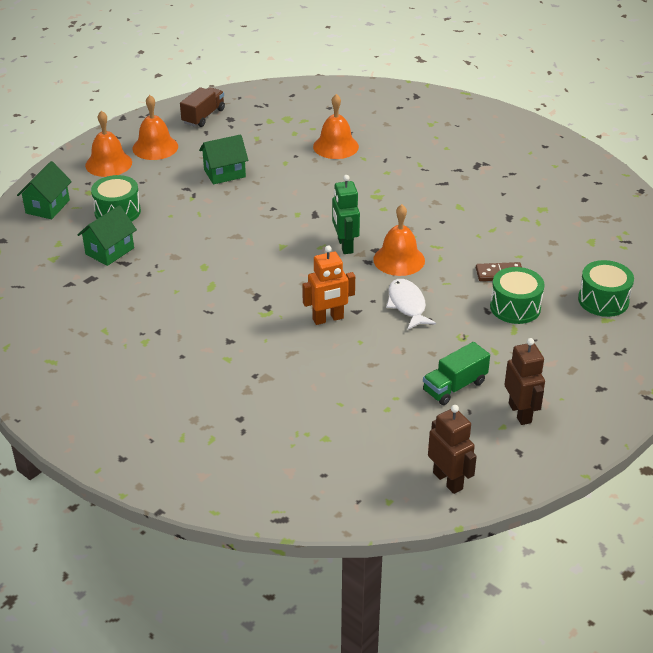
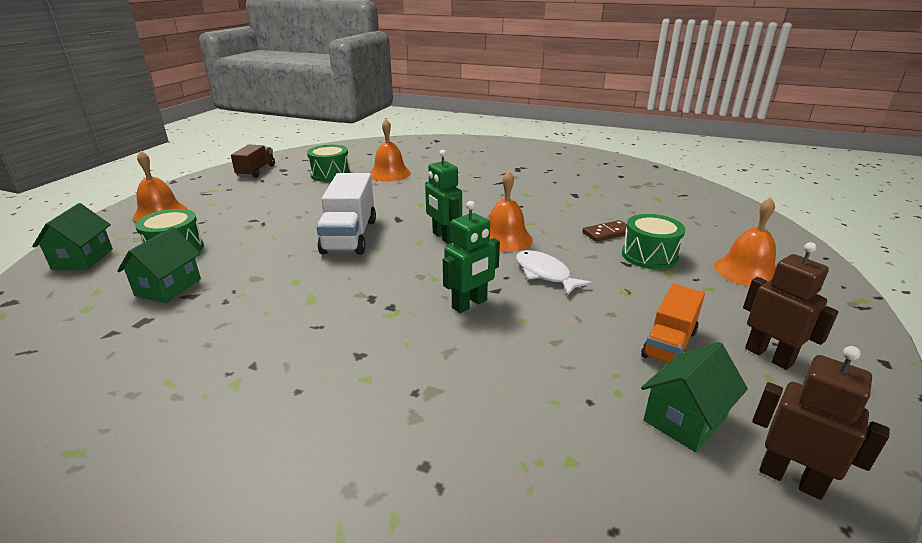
camera: 20 degrees left, 10 degrees down
orange bell [132,95,178,160] -> orange bell moved to [714,197,776,287]
green house [199,134,248,184] -> green house moved to [641,342,748,452]
orange robot [302,246,355,325] -> green robot [443,201,500,313]
green truck [423,342,490,405] -> orange truck [641,284,705,364]
green drum [578,260,634,317] -> green drum moved to [307,145,350,182]
none -> white truck [317,173,376,255]

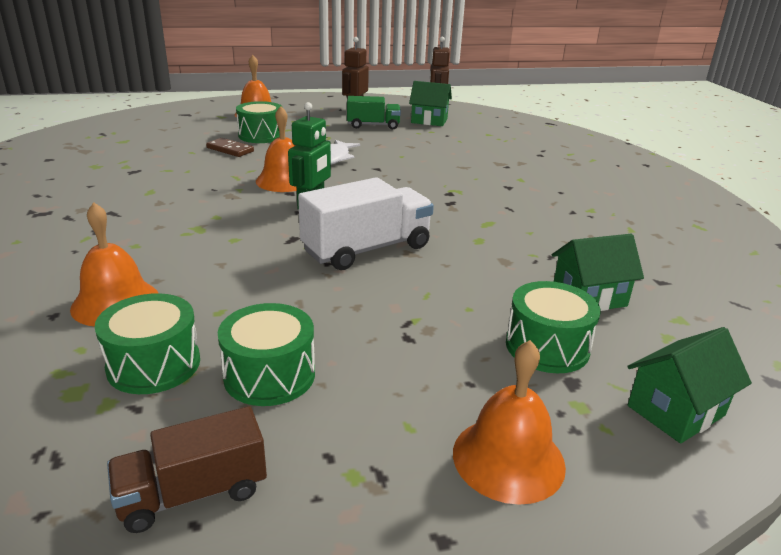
camera: 125 degrees left, 0 degrees up
green robot [443,201,500,313] -> none
orange truck [641,284,705,364] -> green truck [347,96,401,129]
none -> green drum [218,303,315,406]

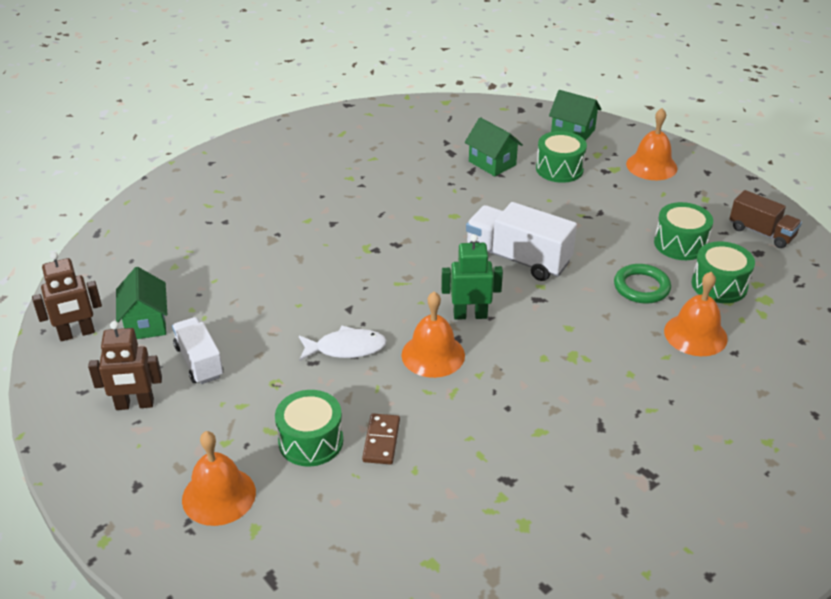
camera: 115 degrees left, 10 degrees up
green truck [347,96,401,129] -> white truck [172,317,223,384]
none -> green ring [614,264,671,304]

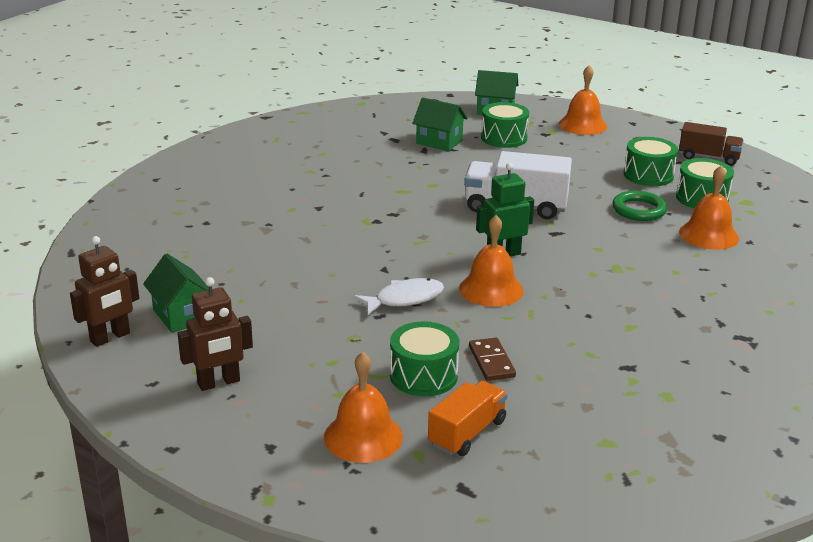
camera: 20 degrees left, 10 degrees down
white truck [172,317,223,384] -> none
none -> orange truck [428,381,507,456]

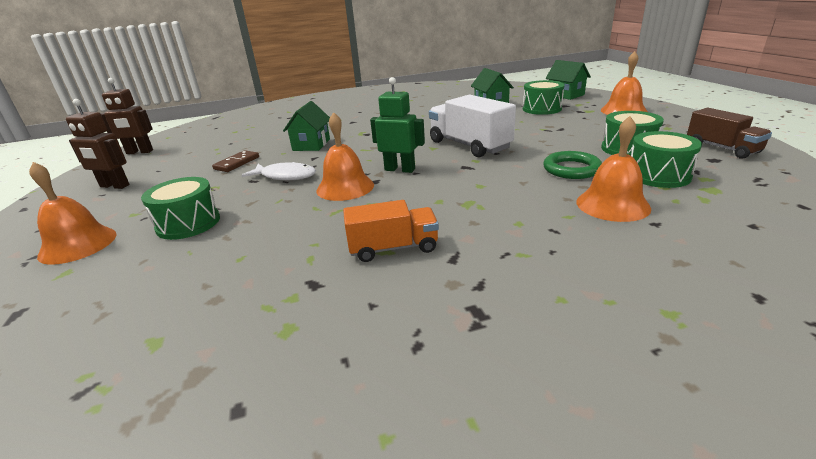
camera: 45 degrees right, 0 degrees up
green house [143,254,209,333] -> green house moved to [283,101,330,151]
orange truck [428,381,507,456] -> orange truck moved to [343,200,439,262]
brown domino [469,338,516,381] -> brown domino moved to [212,150,259,172]

